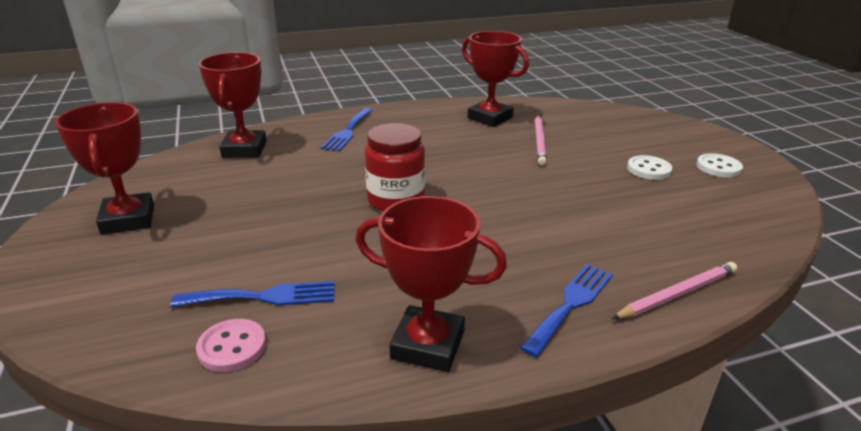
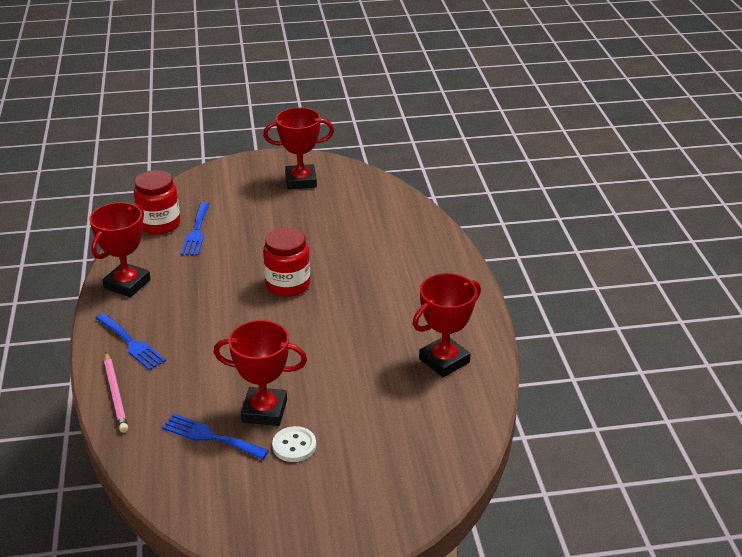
camera: 100 degrees right, 5 degrees up
pink button [196,319,266,372] -> red jar [134,170,180,235]
red trophy [199,52,267,158] -> red trophy moved to [214,320,307,426]
blue fork [321,108,372,151] -> blue fork moved to [162,413,269,460]
pink pencil [535,115,547,165] -> none
white button [696,153,743,177] -> none

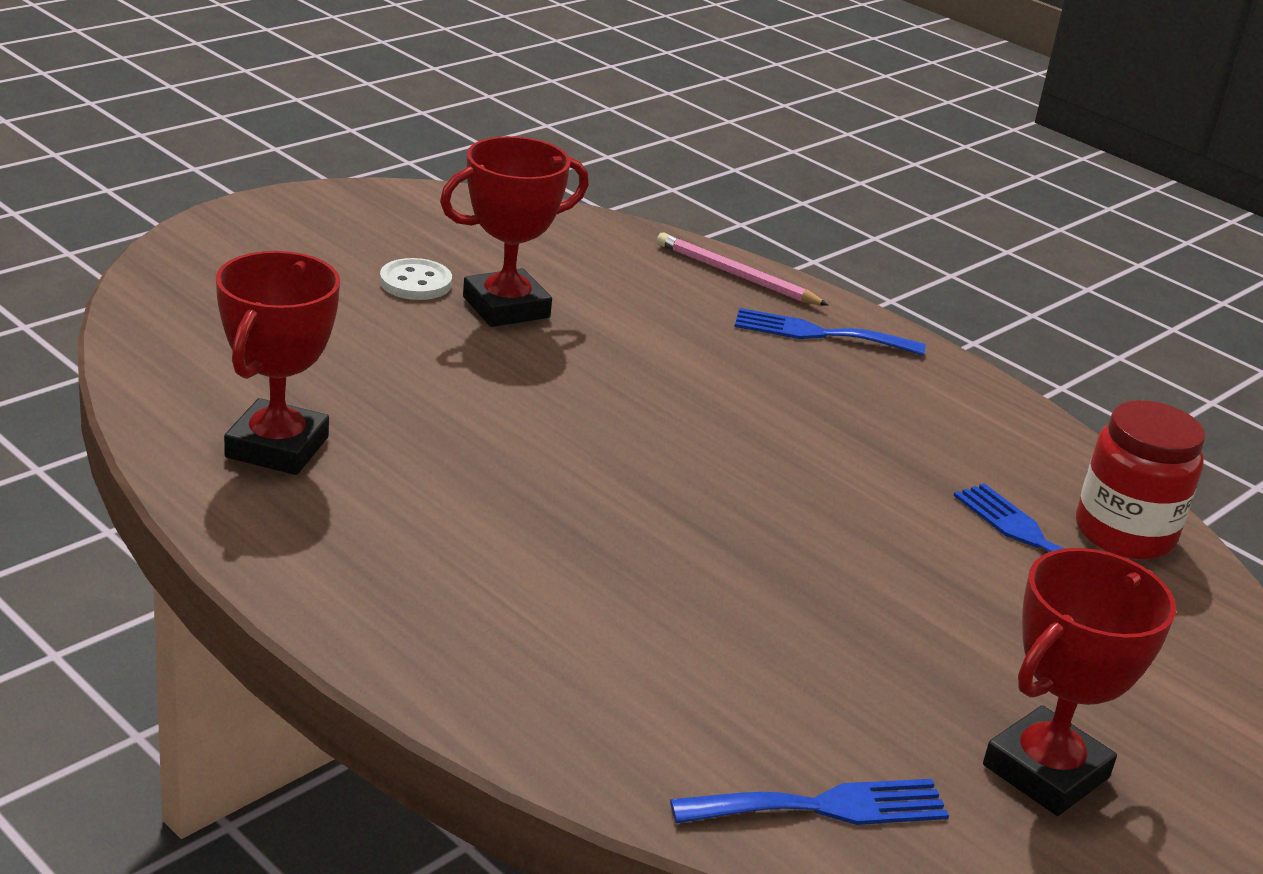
camera: 140 degrees right, 5 degrees down
red trophy [89,202,151,297] -> none
blue fork [162,413,269,460] -> blue fork moved to [670,779,949,825]
red jar [263,227,310,297] -> none

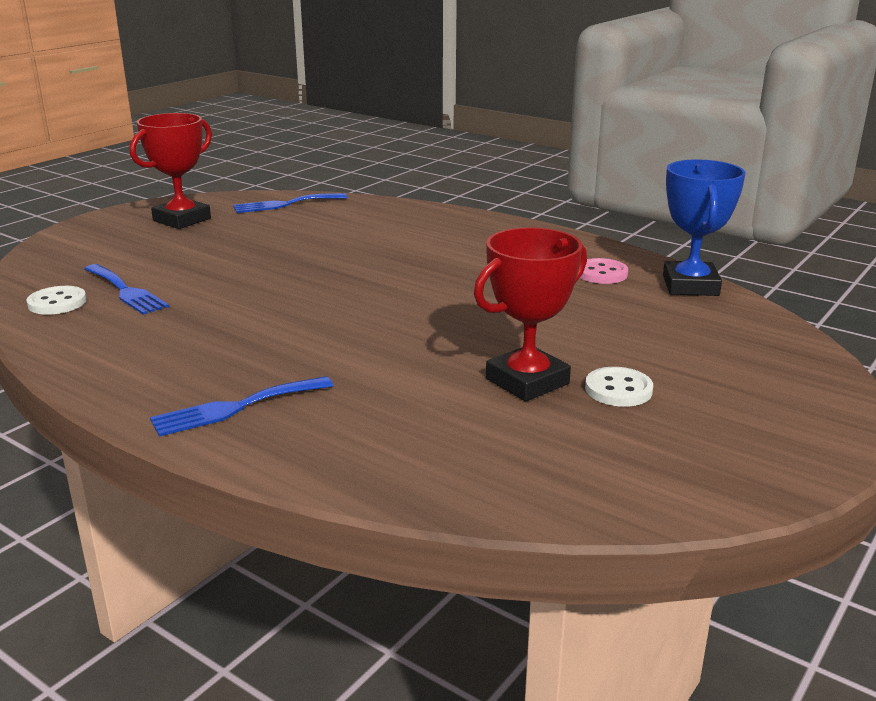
camera: 175 degrees right, 5 degrees down
red trophy [216,251,340,475] -> pink button [580,258,628,284]
pink pencil [657,233,829,306] -> none
blue fork [735,308,926,356] -> blue fork turned 150 degrees clockwise [150,376,333,437]
red jar [1076,400,1205,560] -> white button [26,286,86,315]
none -> blue trophy [663,160,746,296]

